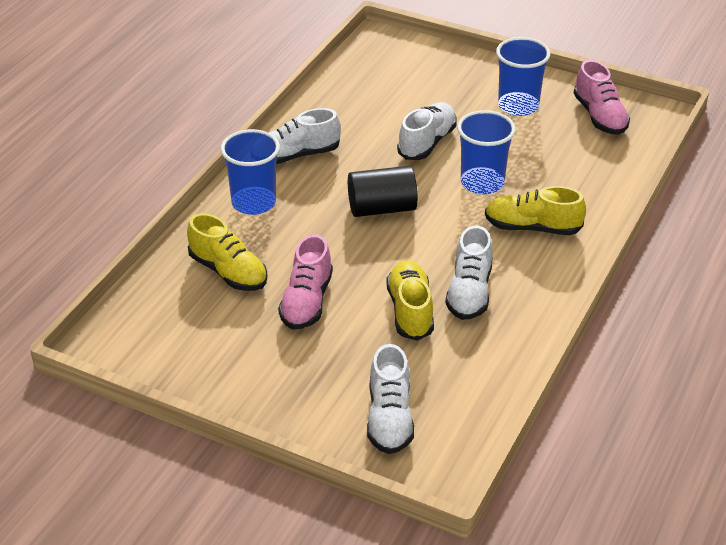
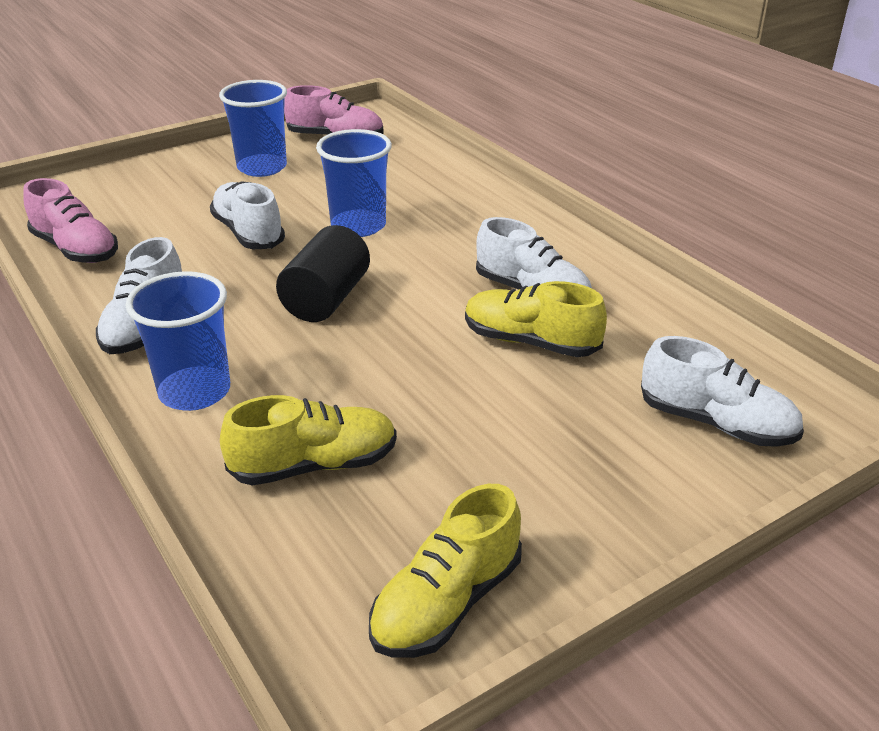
camera: 60 degrees left, 5 degrees down
pink shoe [278,234,333,330] -> pink shoe moved to [23,178,118,263]
yellow shoe [485,186,586,235] -> yellow shoe moved to [369,484,522,658]

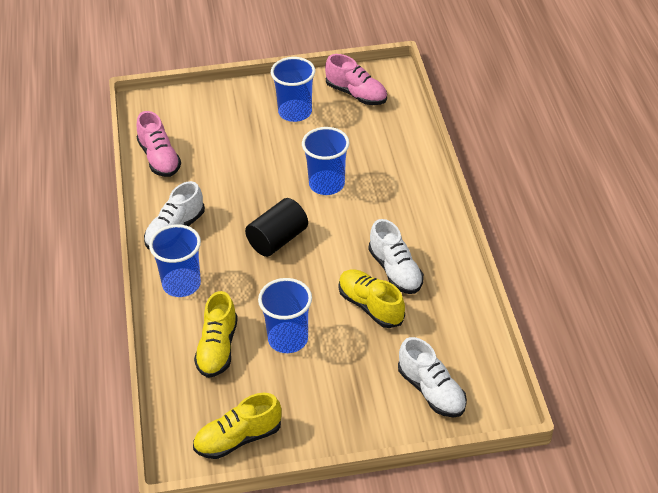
camera: 25 degrees right, 10 degrees up
white shoe [210,181,285,249] -> none
yellow shoe [220,395,397,485] -> yellow shoe turned 90 degrees clockwise [194,291,238,378]
none -> blue cup [258,278,312,353]

